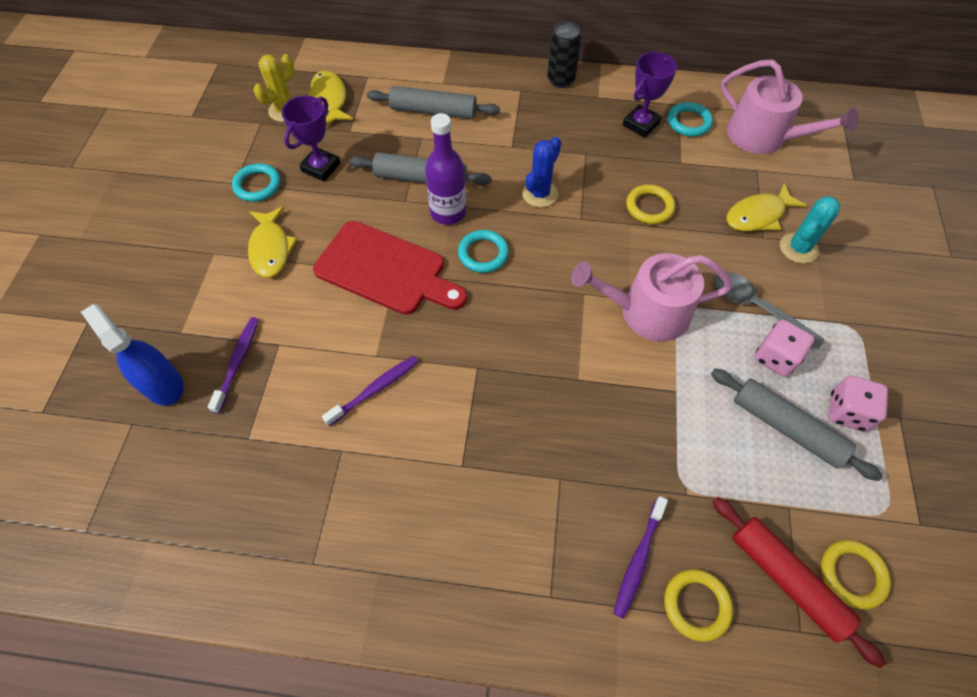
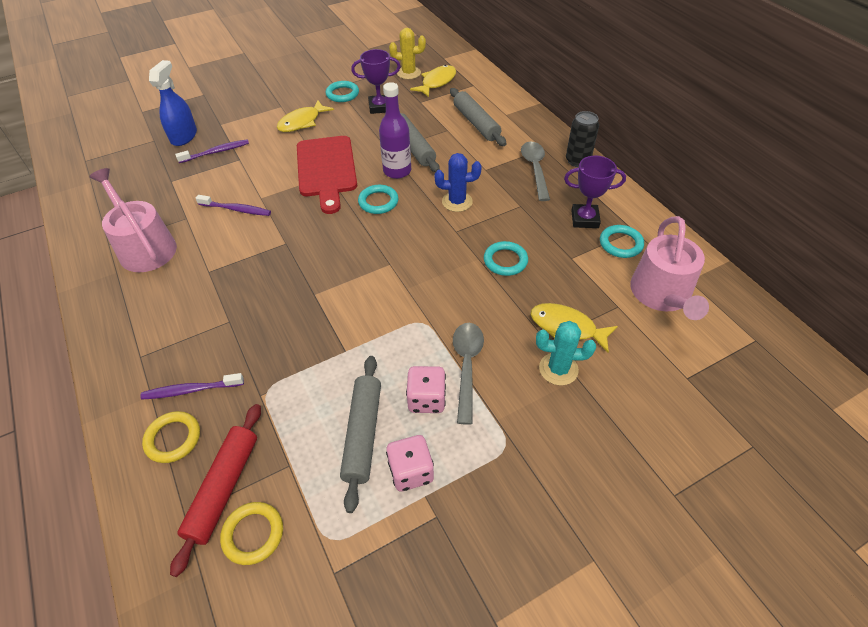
camera: 55 degrees right, 10 degrees down
pink watering can [571,253,733,342] -> pink watering can moved to [90,168,177,272]
yellow ring [626,185,675,224] -> turquoise ring [484,241,528,276]
none -> grey spoon [521,142,550,201]

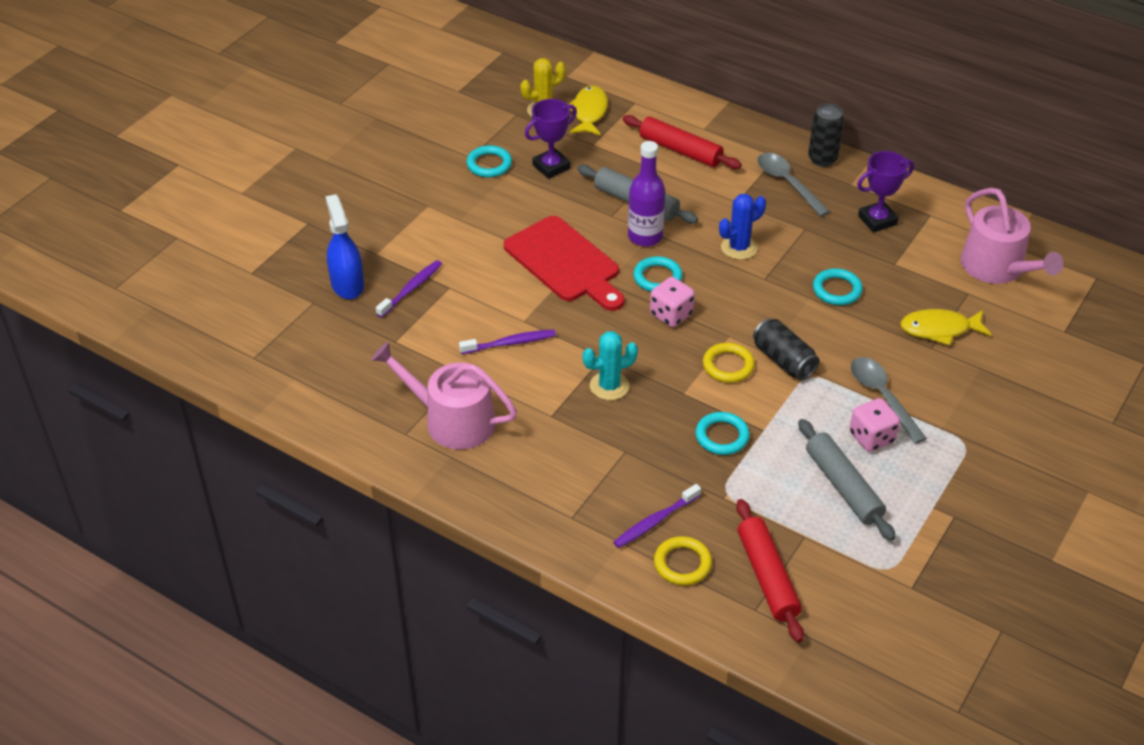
camera: 30 degrees left, 5 degrees down
yellow ring [220,502,283,565] -> yellow ring moved to [703,343,755,383]
yellow fish [277,100,334,132] -> none
pink dice [386,435,434,492] -> pink dice moved to [650,277,695,327]
grey rolling pin [450,88,506,146] -> red rolling pin [623,115,742,169]
turquoise cactus [536,321,596,385] -> turquoise cactus moved to [583,331,638,400]
turquoise ring [600,225,644,258] -> turquoise ring moved to [695,412,750,455]
none -> black can [753,318,819,380]

